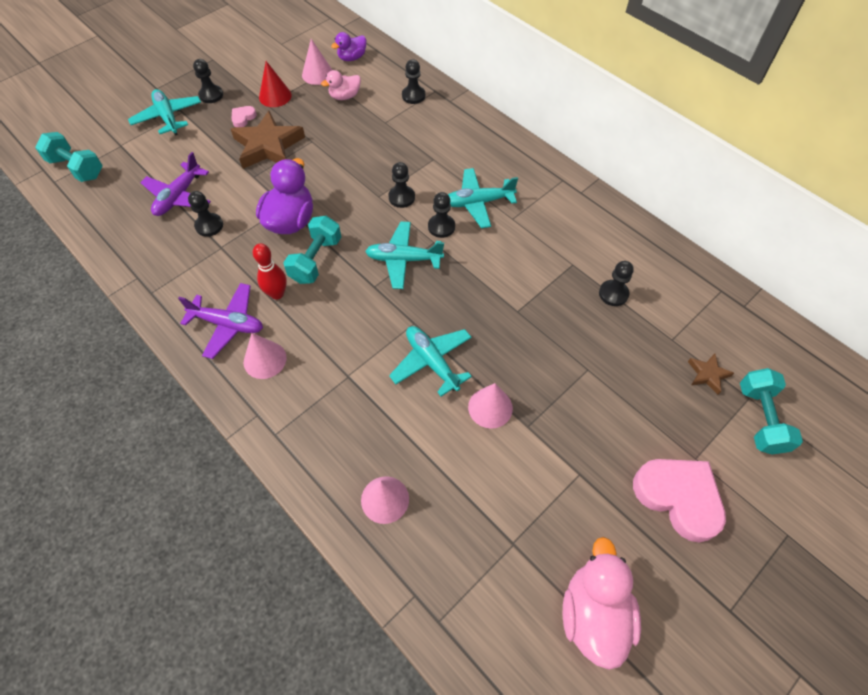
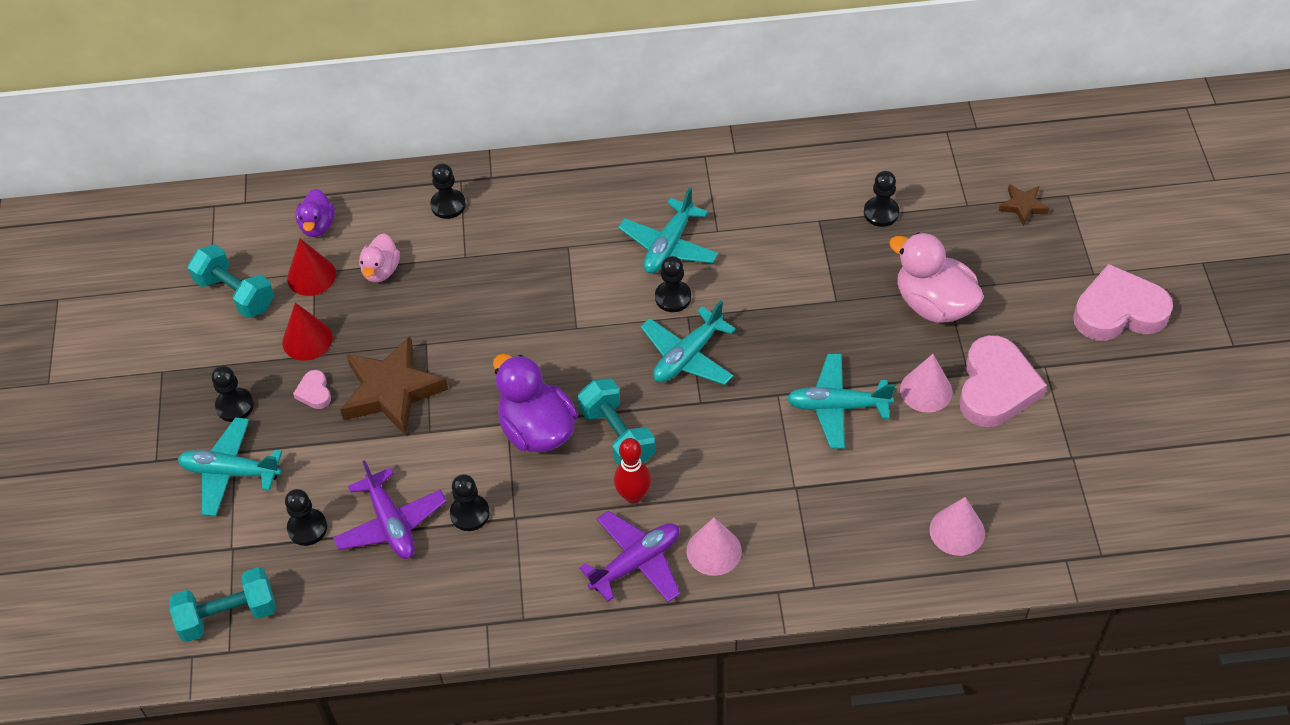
camera: 50 degrees left, 5 degrees down
pink cone [302,39,332,85] -> red cone [287,238,336,296]
black pawn [388,162,415,208] -> black pawn moved to [285,489,327,546]
pink duck [563,537,641,670] -> pink duck moved to [889,232,984,323]
turquoise dumbbell [740,368,803,455] -> turquoise dumbbell moved to [188,244,274,318]
none -> pink heart [959,335,1047,427]

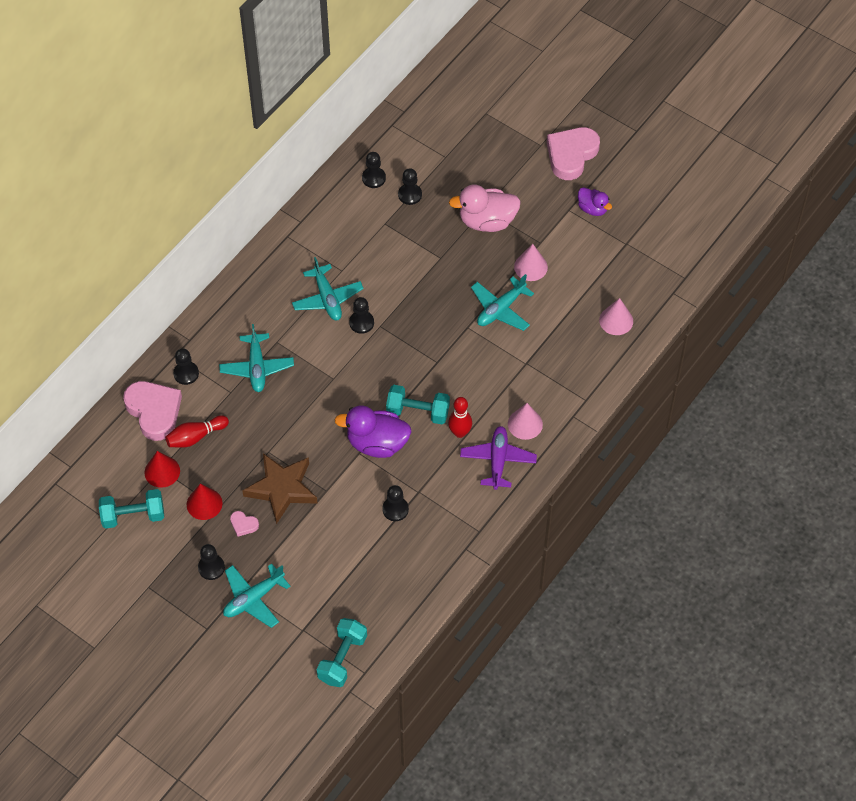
camera: 50 degrees left, 5 degrees up
black pawn [285,489,327,546] -> black pawn moved to [362,152,386,188]
purple duck [296,189,335,237] -> purple duck moved to [578,187,612,216]
purple plane [333,460,447,559] -> none
pink duck [359,233,400,282] -> red bowling pin [165,415,229,448]
turquoise plane [641,301,736,385] -> turquoise plane moved to [219,324,294,392]
pink heart [959,335,1047,427] -> pink heart moved to [123,381,182,441]
brown star [999,184,1049,226] -> none

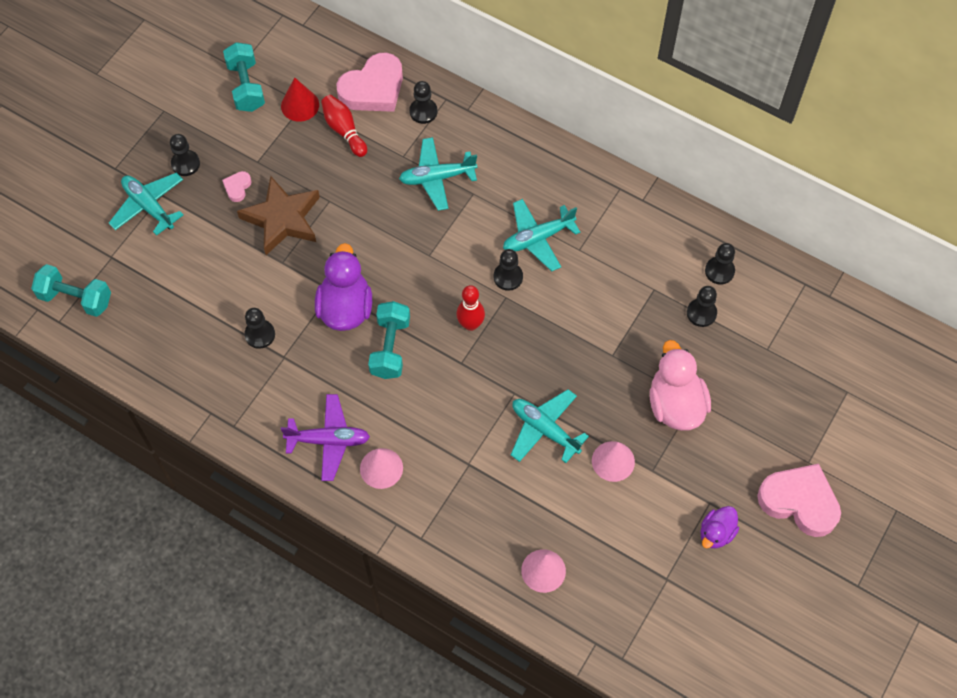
camera: 85 degrees right, 5 degrees up
red cone [187,483,223,520] -> none
red bowling pin [448,397,472,438] -> red bowling pin moved to [456,285,485,331]

